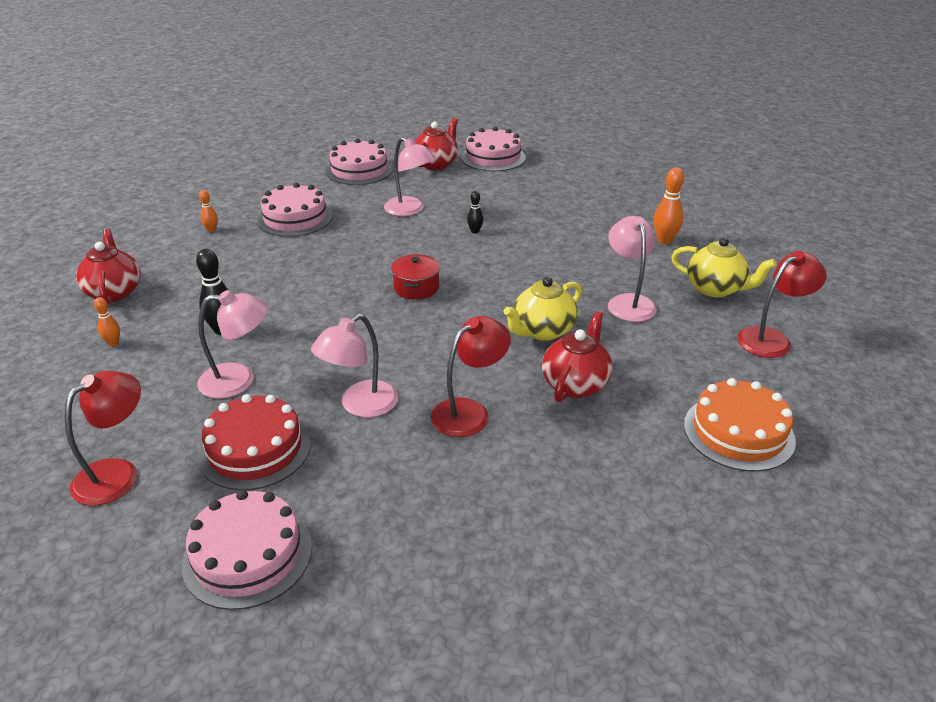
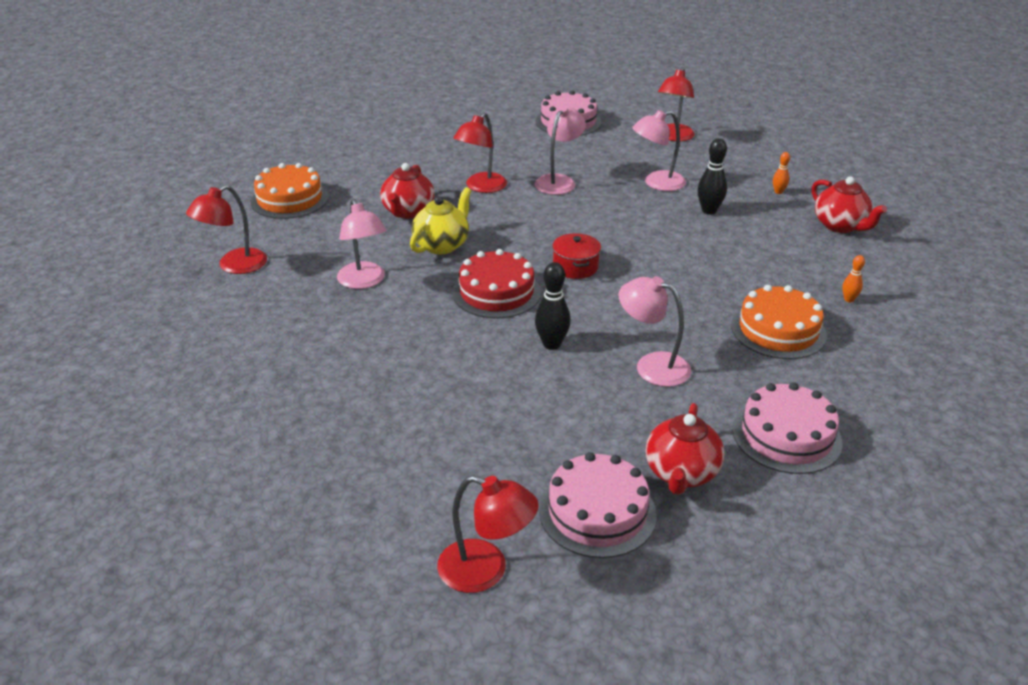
camera: 165 degrees right, 0 degrees up
red cake [198,394,311,490] -> red cake moved to [452,249,541,318]
pink cake [257,183,333,237] -> orange cake [731,285,827,359]
black bowling pin [467,191,483,234] -> black bowling pin [535,262,571,350], size x1.74
orange bowling pin [653,167,684,244] -> none
yellow teapot [671,237,777,297] -> none
none -> red lamp [437,475,539,593]

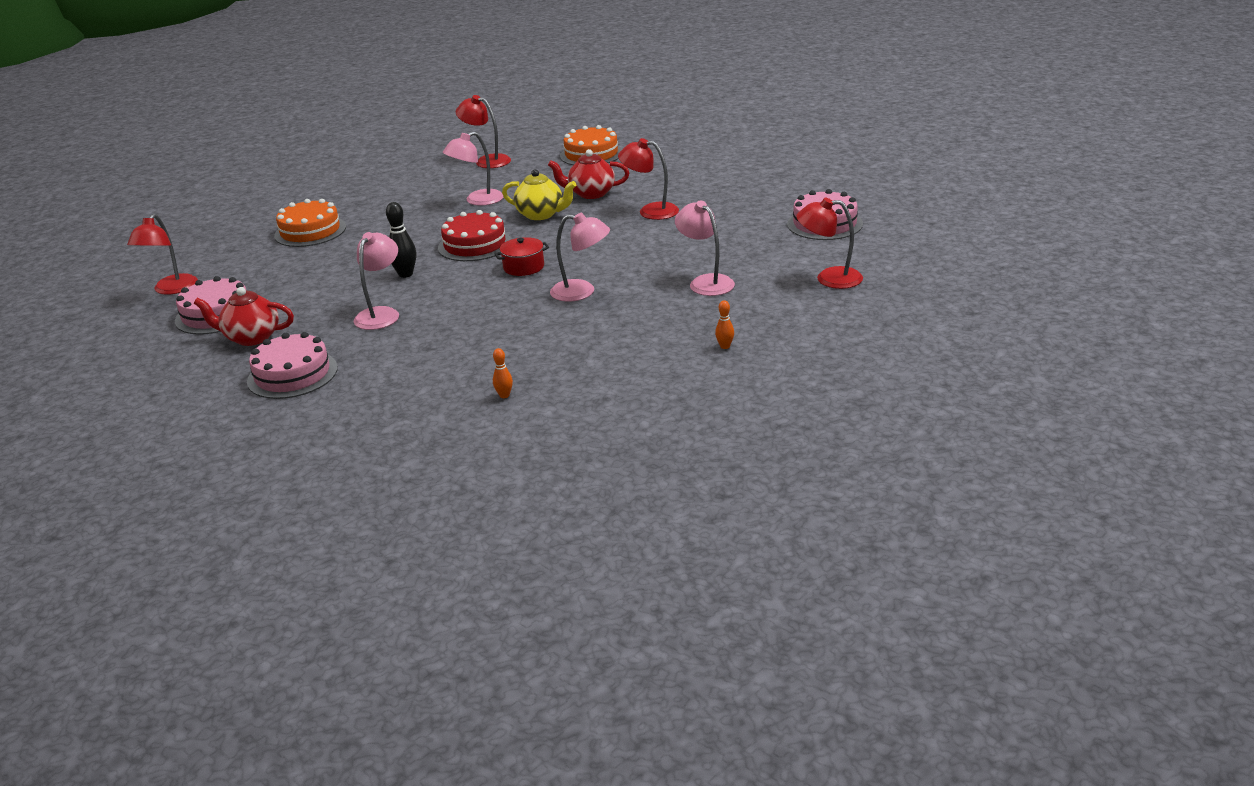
camera: 80 degrees right, 5 degrees down
pink lamp [535,105,586,195] -> pink lamp moved to [550,213,610,301]
black bowling pin [698,138,727,215] -> none
orange cake [731,285,827,359] -> orange cake moved to [274,199,346,247]
red teapot [812,176,887,233] -> none

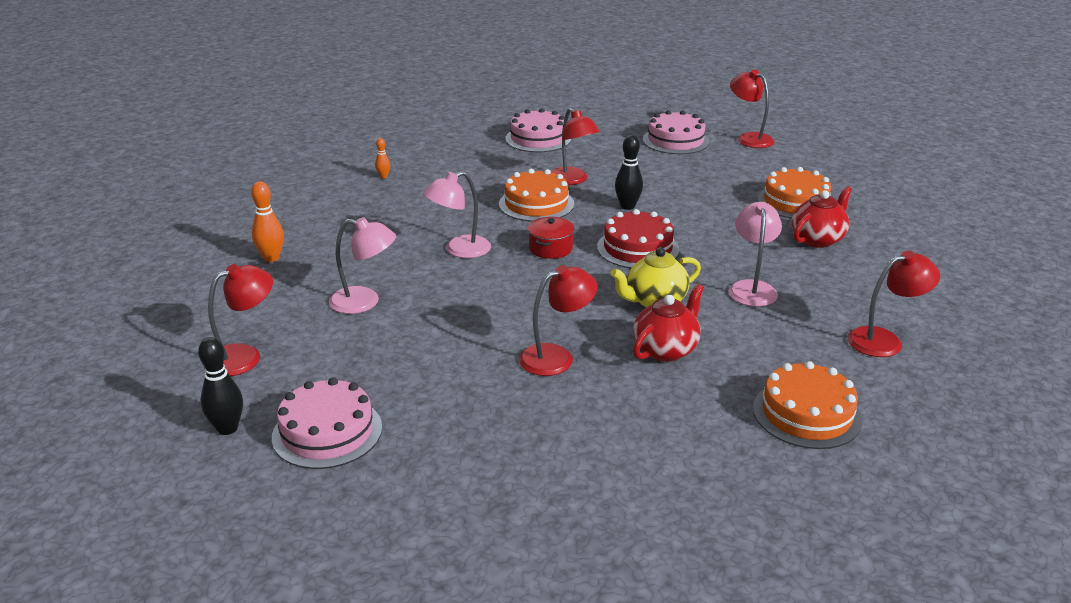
camera: 130 degrees right, 0 degrees up
red teapot [194,287,294,346] -> red teapot moved to [791,186,852,248]
pink lamp [353,232,399,330] -> red lamp [551,108,600,185]
orange bowling pin [715,300,734,349] -> orange bowling pin [251,181,284,262], size x1.74
none -> black bowling pin [198,337,243,435]
none -> orange cake [499,169,574,222]

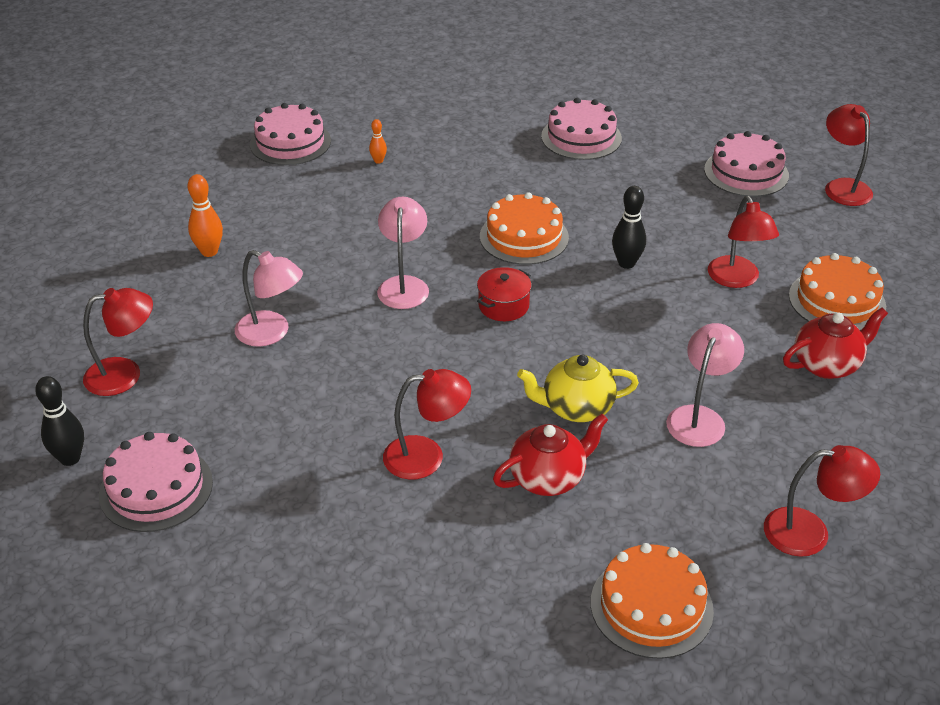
camera: 20 degrees right, 10 degrees up
pink lamp [423,171,491,258] -> pink lamp turned 105 degrees clockwise [377,197,429,309]
red lamp [551,108,600,185] -> red lamp moved to [708,196,779,288]
red cake [597,209,679,268] -> none
none -> pink cake [250,103,331,165]

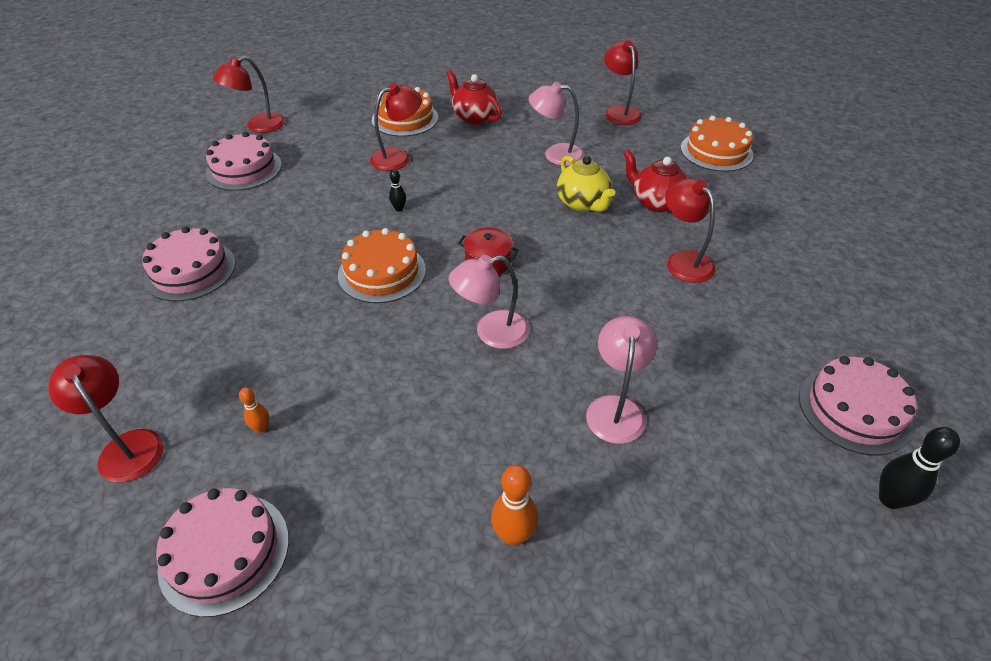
camera: 110 degrees left, 5 degrees up
red lamp [83,288,153,396] -> red lamp moved to [48,355,164,482]
black bowling pin [612,186,646,269] -> black bowling pin [389,169,406,212], size x0.58

